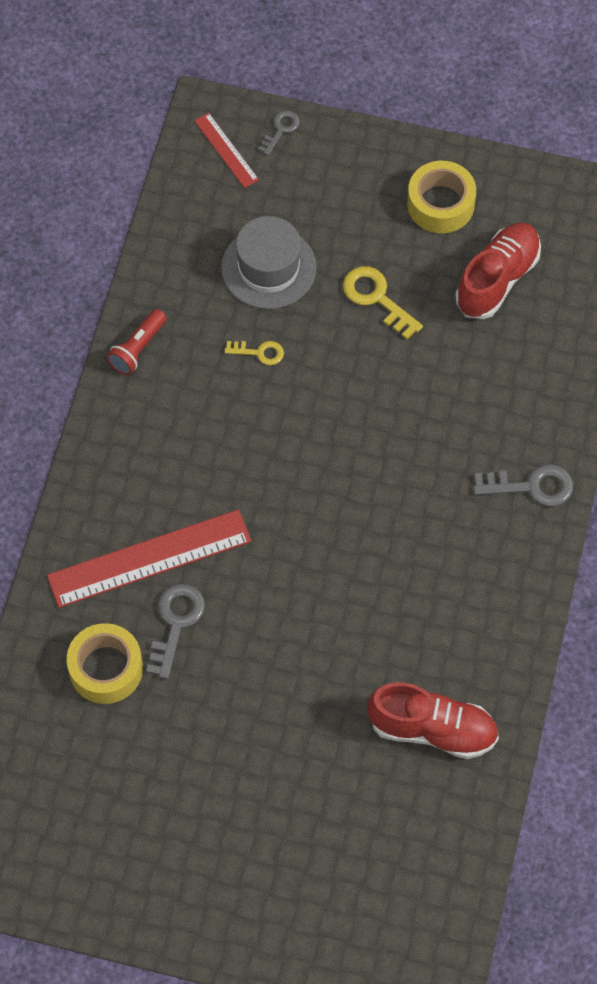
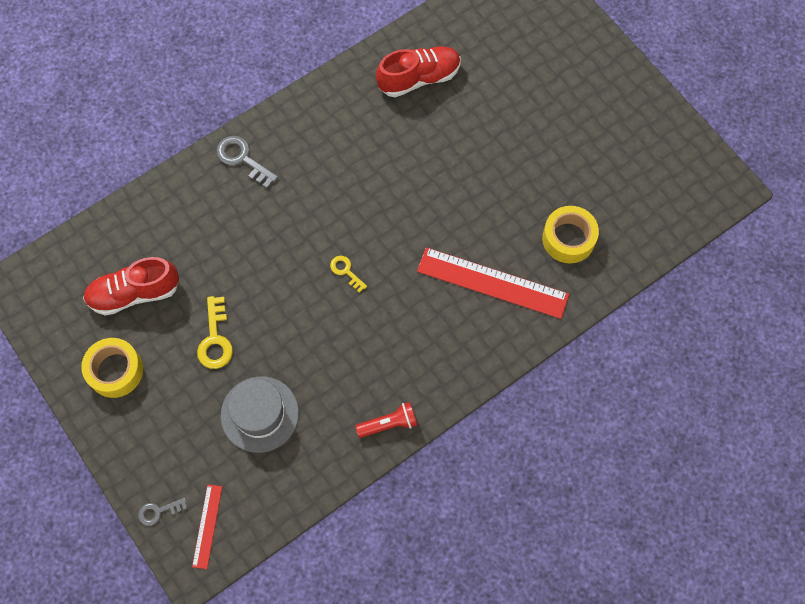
camera: 140 degrees left, 5 degrees up
grey key [146,584,205,679] -> none
yellow key [225,341,284,365] -> yellow key moved to [330,256,367,293]
red shoe [367,682,499,759] -> red shoe turned 105 degrees clockwise [376,46,461,97]

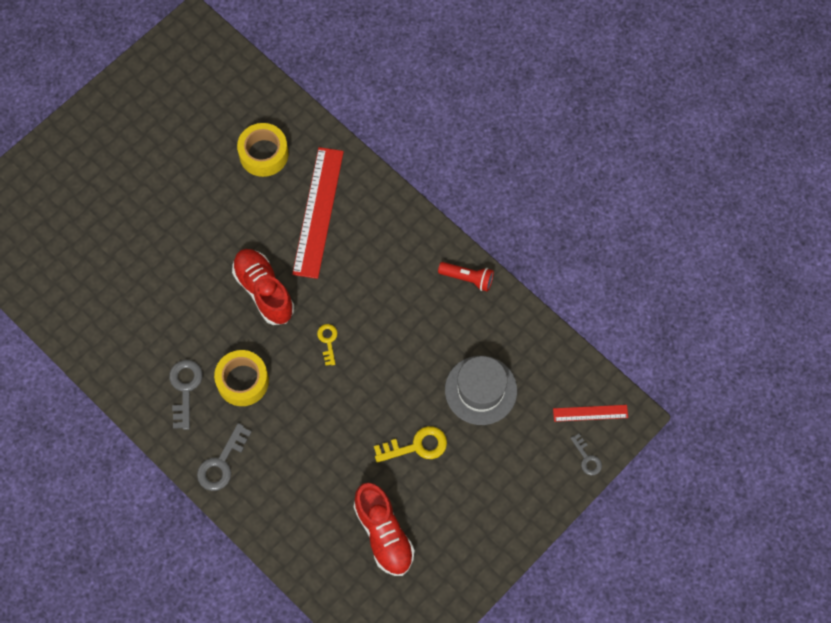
camera: 100 degrees left, 0 degrees up
yellow tape [81,338,143,398] -> yellow tape moved to [214,350,269,406]
yellow key [330,256,367,293] -> yellow key turned 135 degrees clockwise [317,324,338,365]
red flashlight [355,402,417,438] -> red flashlight turned 135 degrees clockwise [438,262,494,292]
red shoe [376,46,461,97] -> red shoe moved to [232,249,294,325]
none -> grey key [169,360,203,430]

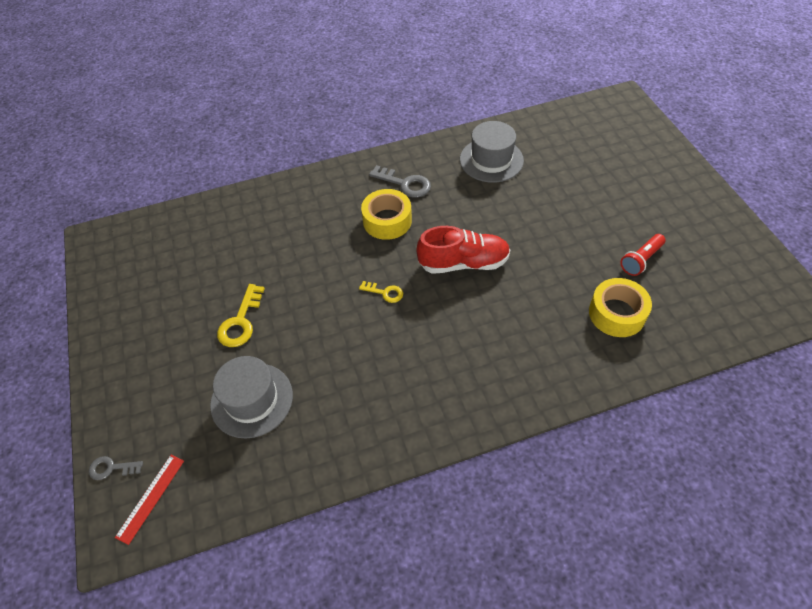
camera: 120 degrees right, 15 degrees down
grey key [197,423,252,491] -> none
red ruler [292,147,344,279] -> none
red shoe [354,483,415,576] -> none
red flashlight [438,262,494,292] -> red flashlight moved to [620,234,665,276]
none -> grey hat [460,121,524,183]

